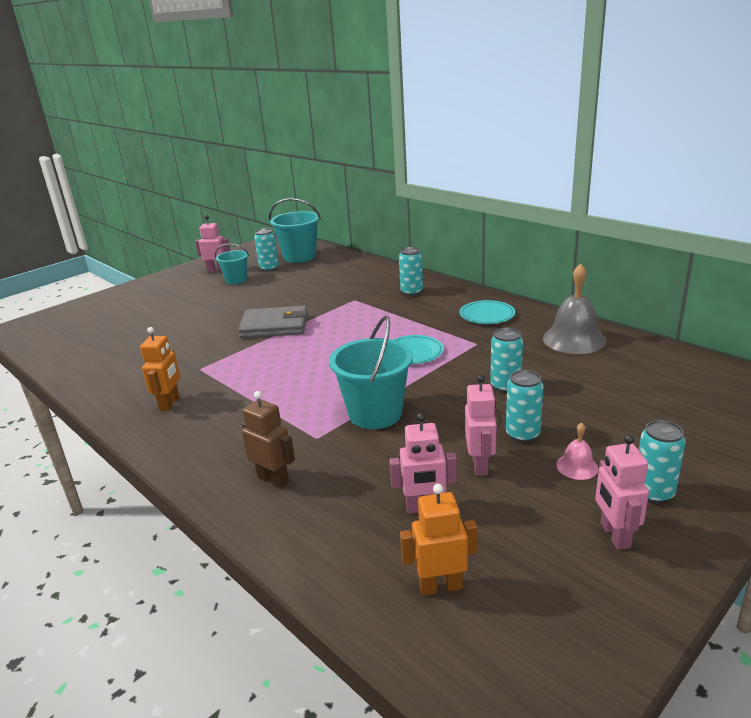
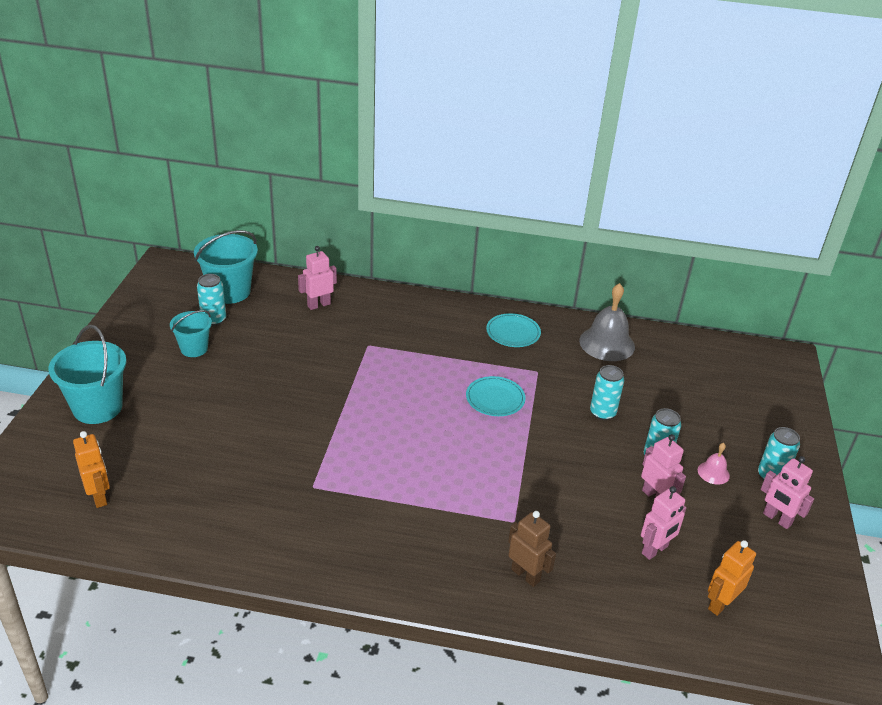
camera: 40 degrees left, 10 degrees up
orange robot [140,327,180,411] -> orange robot moved to [73,431,110,508]
pink robot [195,215,230,273] -> pink robot moved to [298,246,337,310]
grey wallet [238,306,308,338] -> none
brown robot [242,391,295,488] -> brown robot turned 45 degrees clockwise [508,511,556,587]
turquoise bucket [329,316,413,429] -> turquoise bucket moved to [48,325,127,424]
turquoise can [399,247,423,296] -> none

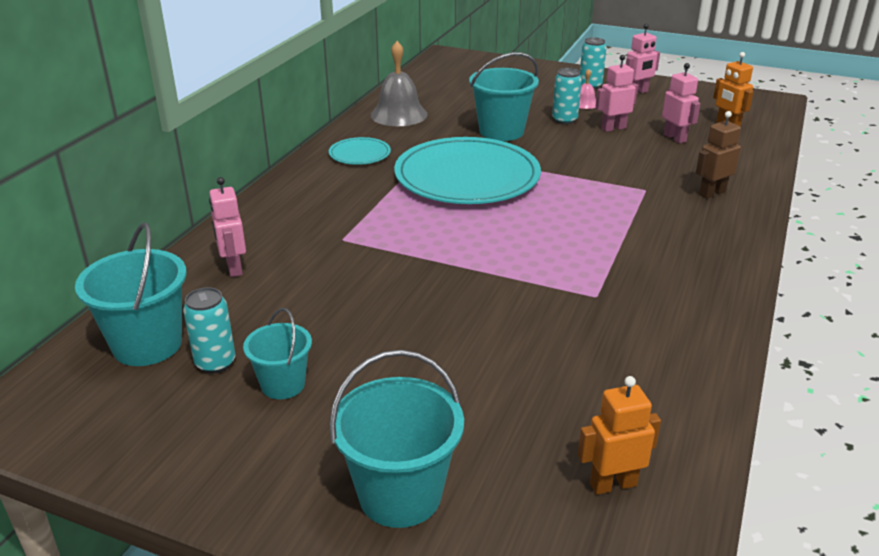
camera: 75 degrees left, 5 degrees down
turquoise plate [466,376,526,416] -> turquoise plate [394,137,541,204], size x2.24
turquoise can [590,365,624,420] -> turquoise bucket [469,52,539,141]

